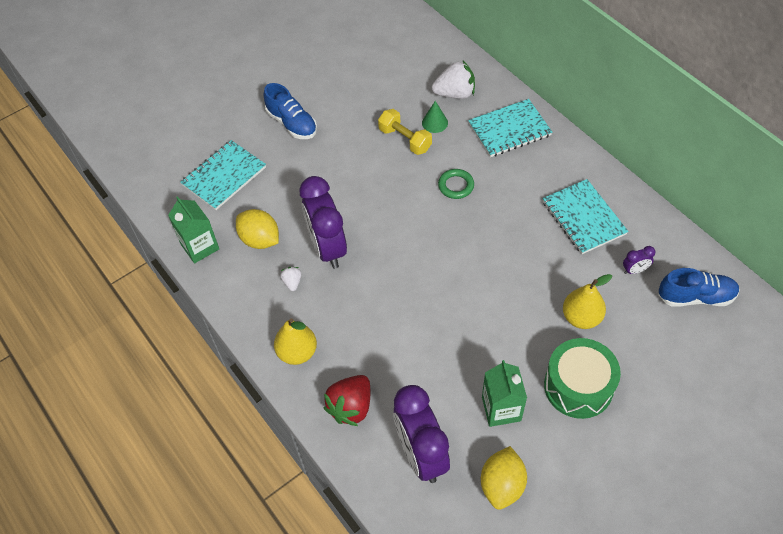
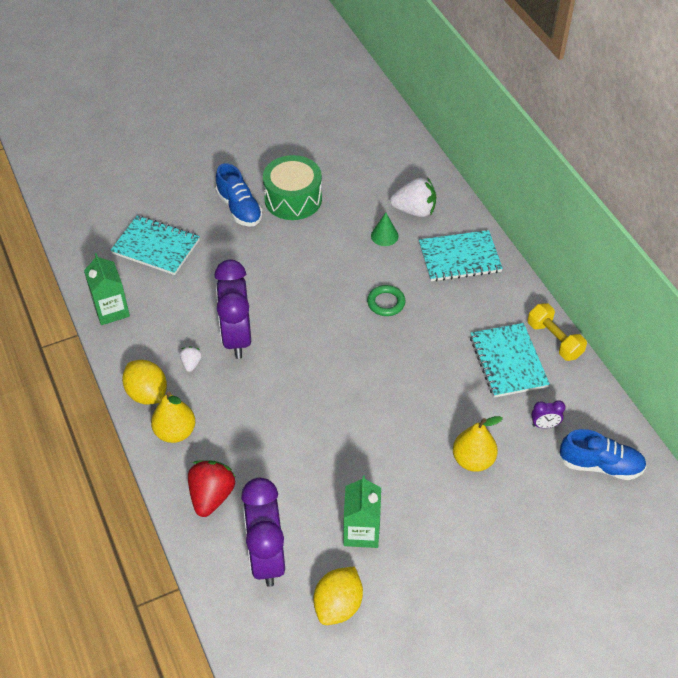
camera: 10 degrees right, 5 degrees down
turquoise notebook [180,140,266,210] -> turquoise notebook turned 60 degrees clockwise [110,215,200,275]
yellow lemon [236,209,279,249] -> yellow lemon moved to [122,360,167,405]
red strawberry [323,375,370,426] -> red strawberry turned 150 degrees clockwise [188,460,236,517]
yellow dumbbell [378,109,432,155] -> yellow dumbbell moved to [528,303,587,361]
green drum [544,338,621,419] -> green drum moved to [263,155,322,220]

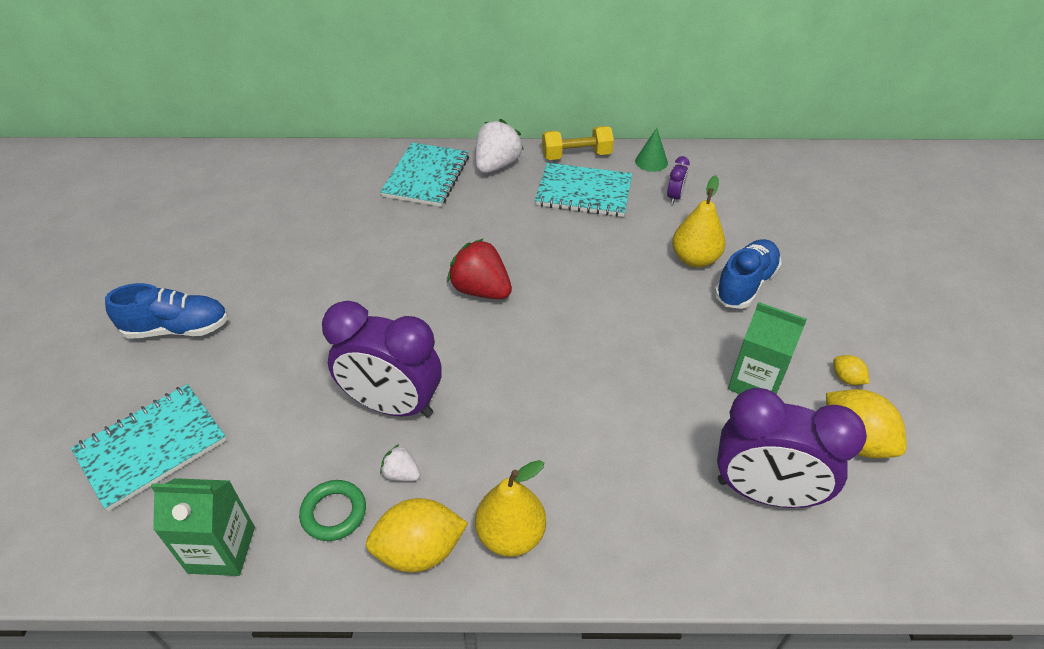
camera: 65 degrees left, 5 degrees down
red strawberry [188,460,236,517] -> red strawberry moved to [447,238,512,299]
green drum [263,155,322,220] -> none
green ring [367,285,405,316] -> green ring moved to [299,480,366,541]
green cone [371,213,399,246] -> green cone moved to [635,128,668,172]
white strawberry [390,178,436,217] -> white strawberry moved to [476,119,524,173]
blue shoe [559,429,647,480] -> blue shoe moved to [714,239,782,309]
none -> yellow lemon [833,355,870,385]

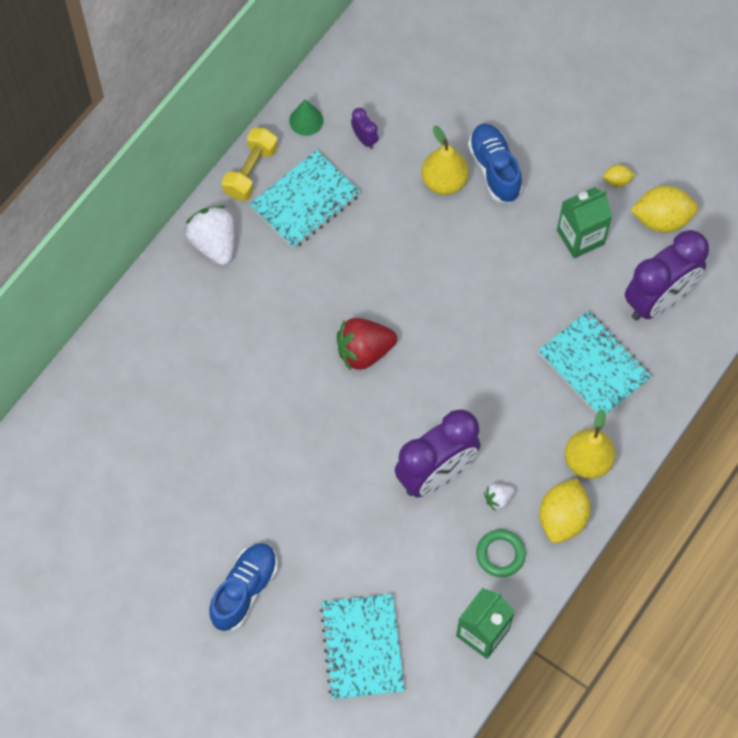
camera: 55 degrees left, 20 degrees up
turquoise notebook [380,143,469,207] -> turquoise notebook moved to [538,311,652,415]

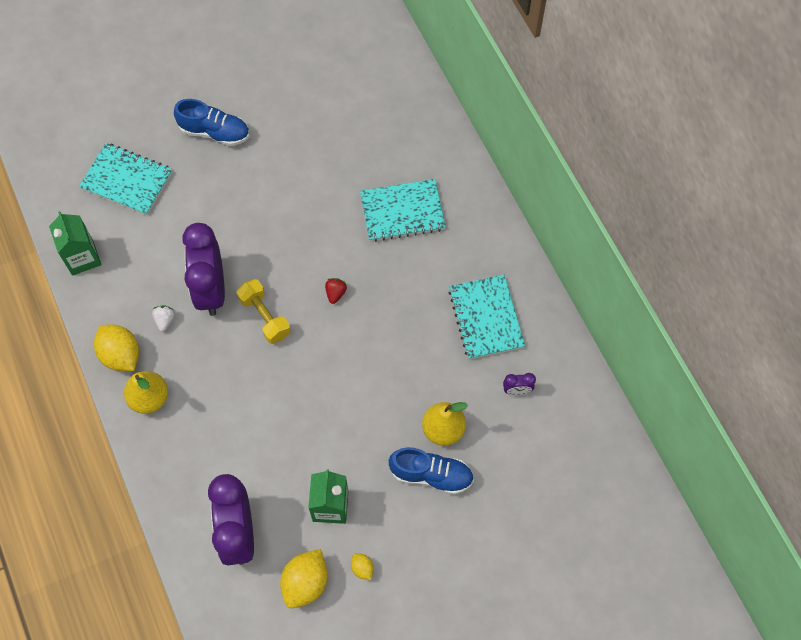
camera: 120 degrees right, 0 degrees up
white strawberry [185,205,235,265] -> none
blue shoe [209,543,278,631] -> blue shoe turned 45 degrees counterclockwise [174,99,250,146]
yellow dumbbell [222,127,278,201] -> yellow dumbbell moved to [236,279,291,344]
green cone [289,99,324,136] -> none
red strawberry [337,318,397,371] -> red strawberry [325,278,347,304], size x0.50
green ring [476,529,526,577] -> none
turquoise notebook [538,311,652,415] -> turquoise notebook moved to [360,179,446,242]
yellow lemon [603,165,635,187] -> yellow lemon turned 60 degrees counterclockwise [351,553,374,580]

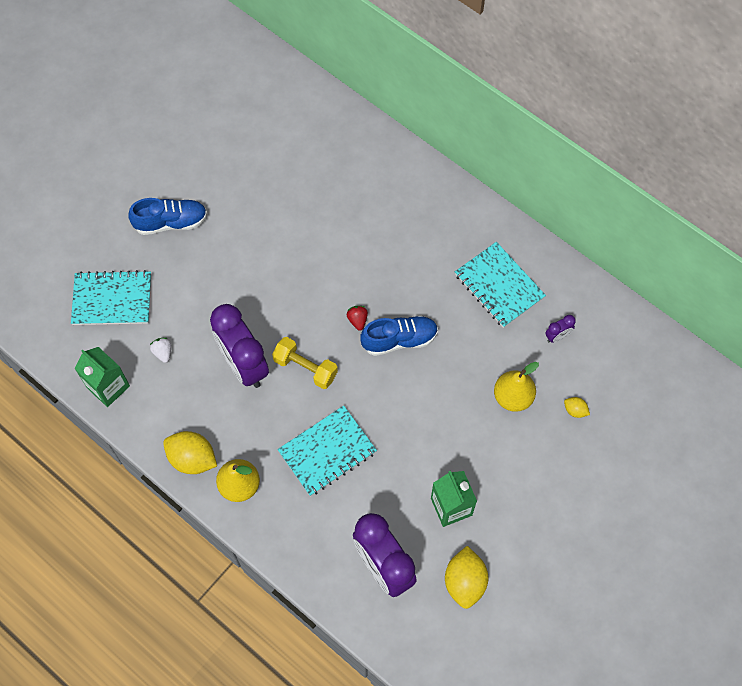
camera: 25 degrees left, 0 degrees up
white strawberry [152,305,175,332] -> white strawberry moved to [150,338,171,363]
yellow lemon [351,553,374,580] -> yellow lemon moved to [564,397,590,418]
turquoise notebook [360,179,446,242] -> turquoise notebook moved to [277,406,377,496]
blue shoe [389,447,474,495] -> blue shoe moved to [360,315,438,356]

